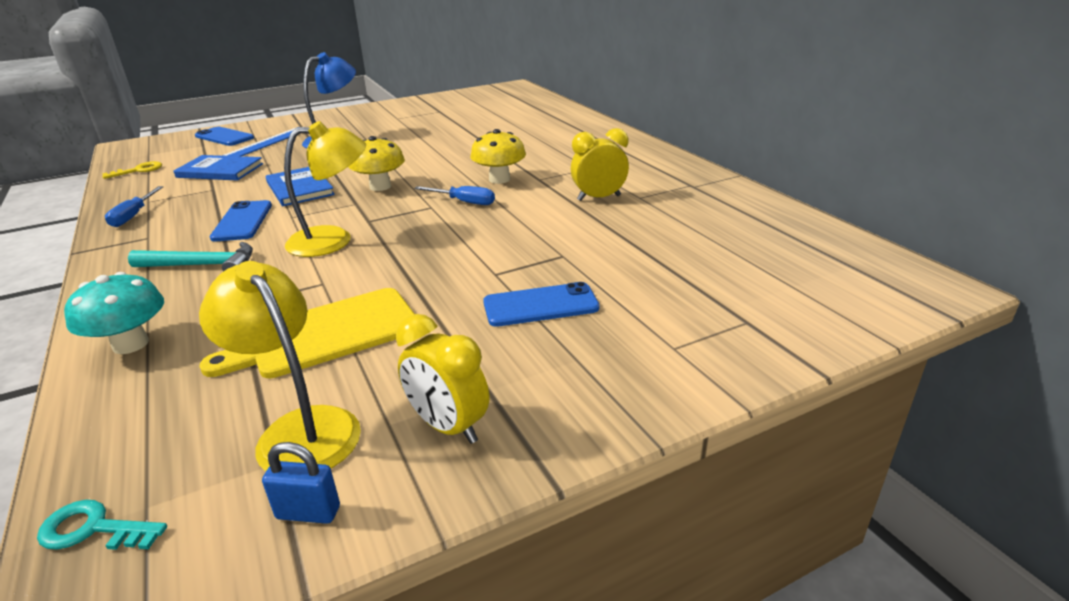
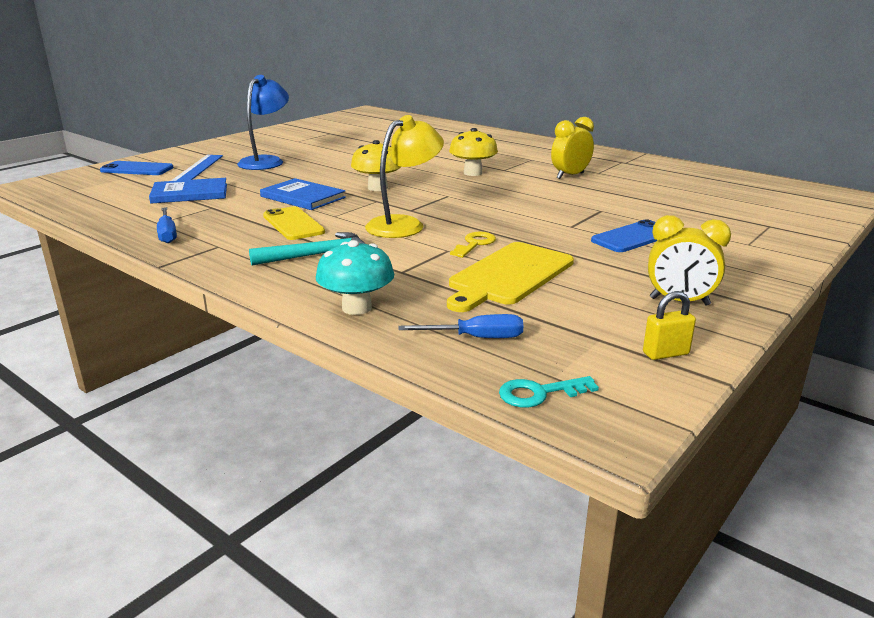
camera: 25 degrees left, 5 degrees down
yellow key [102,161,162,179] -> yellow key moved to [450,232,496,258]
yellow lamp [199,261,361,471] -> none
blue phone [210,200,272,241] -> yellow phone [263,206,325,240]
blue padlock [262,442,340,524] -> yellow padlock [643,291,696,360]
blue screwdriver [414,186,495,205] -> blue screwdriver moved to [398,314,523,338]

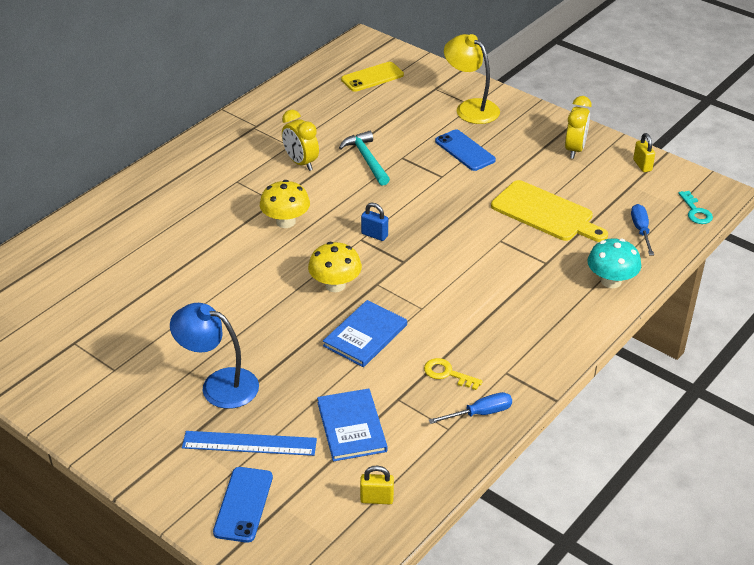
camera: 90 degrees left, 15 degrees up
turquoise hammer [249,232,366,265] -> turquoise hammer moved to [339,131,390,186]
yellow phone [263,206,325,240] -> yellow phone moved to [341,62,404,92]
yellow lamp [365,115,444,238] -> yellow lamp moved to [444,34,500,124]
yellow key [450,232,496,258] -> yellow key moved to [424,358,483,390]
none -> yellow padlock [360,466,394,504]
none -> blue padlock [361,202,388,241]

